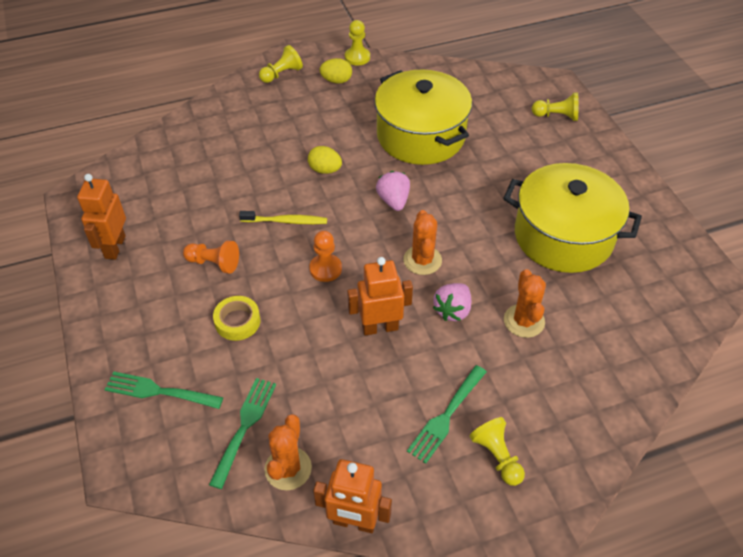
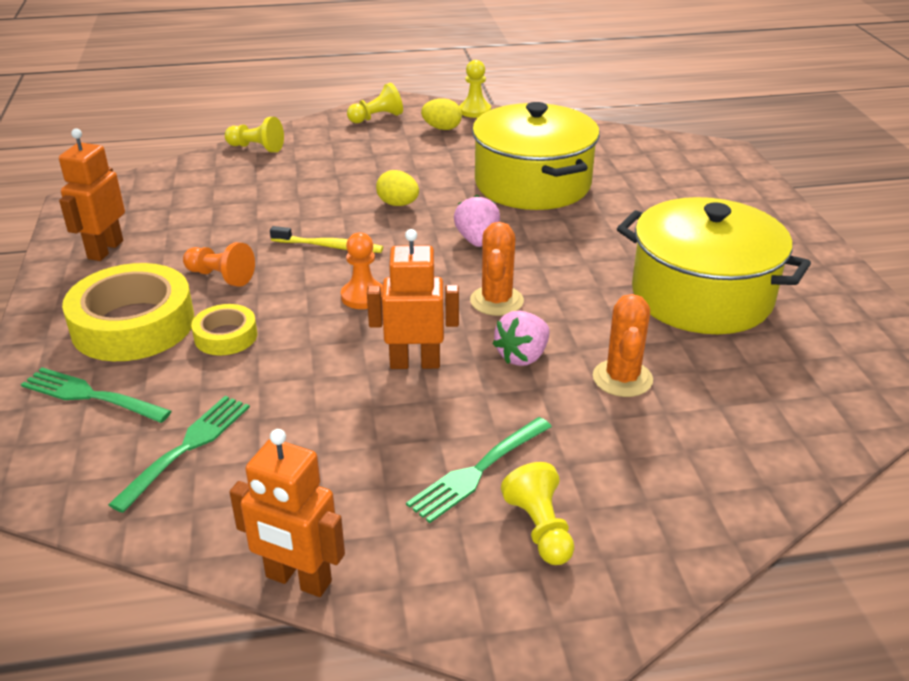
camera: 10 degrees right, 15 degrees down
orange cactus [265,414,312,490] -> none
yellow pawn [532,92,578,121] -> yellow pawn moved to [225,117,284,152]
none -> yellow tape [62,263,194,361]

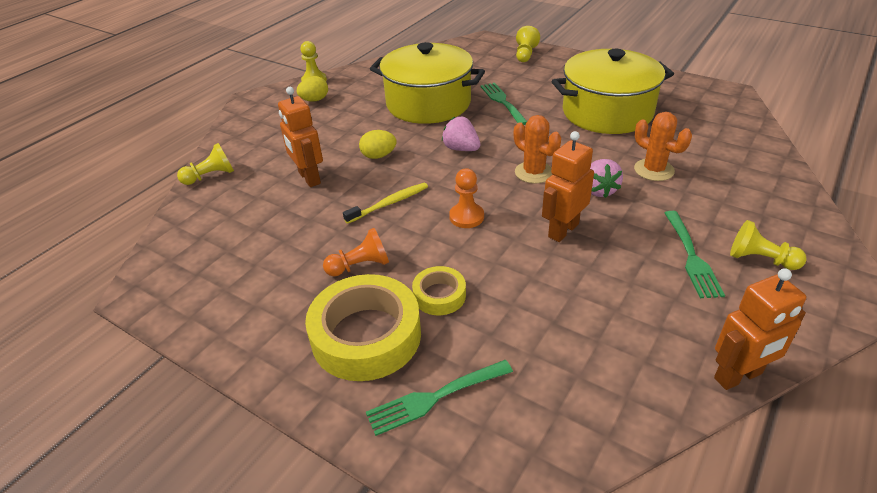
camera: 45 degrees left, 5 degrees up
orange robot [59,128,125,261] -> orange robot moved to [278,87,323,187]
green fork [108,396,250,513] -> green fork moved to [480,83,527,125]
yellow pawn [347,83,403,123] -> yellow pawn moved to [516,26,540,62]

